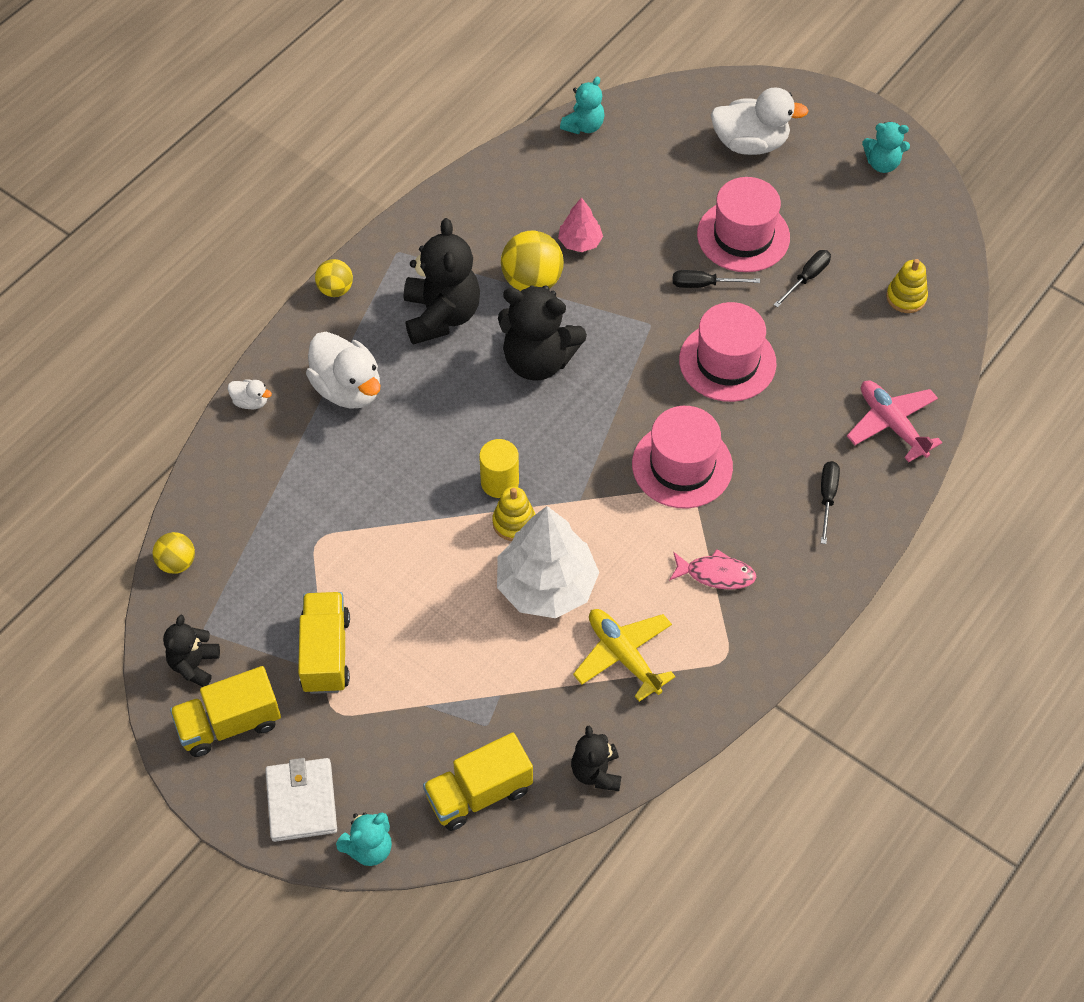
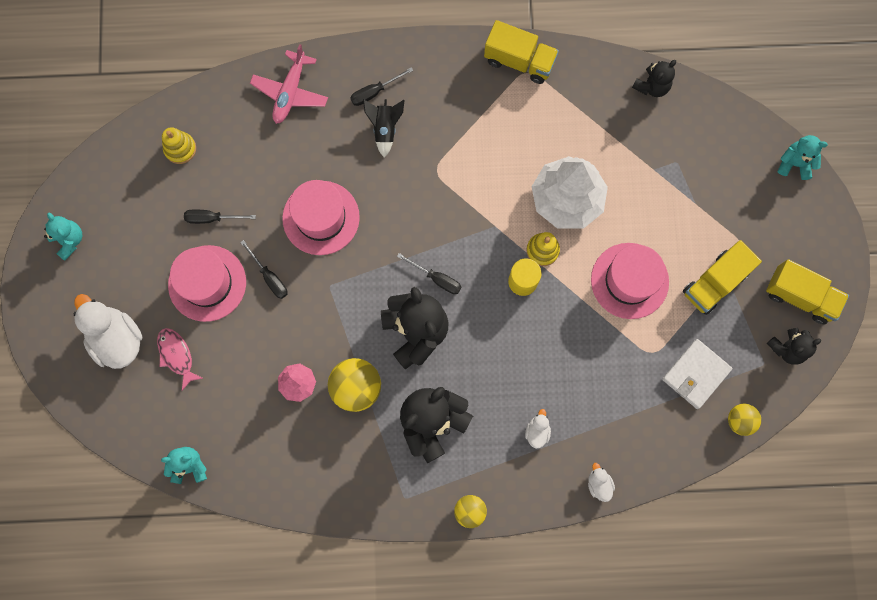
camera: 130 degrees left, 20 degrees up
white wallet [265,758,337,842] -> white wallet moved to [662,339,732,409]
white duck [306,332,380,409] -> white duck [525,409,551,449], size x0.46
yellow truck [423,732,533,831] -> yellow truck moved to [484,20,559,84]
yellow plane [573,609,676,702] -> none
pink hat [632,406,733,509] -> pink hat moved to [591,243,669,319]
pink fish [669,549,757,590] -> pink fish moved to [157,328,204,391]
none -> black rocket [363,99,405,158]
none -> black screwdriver [397,253,461,294]

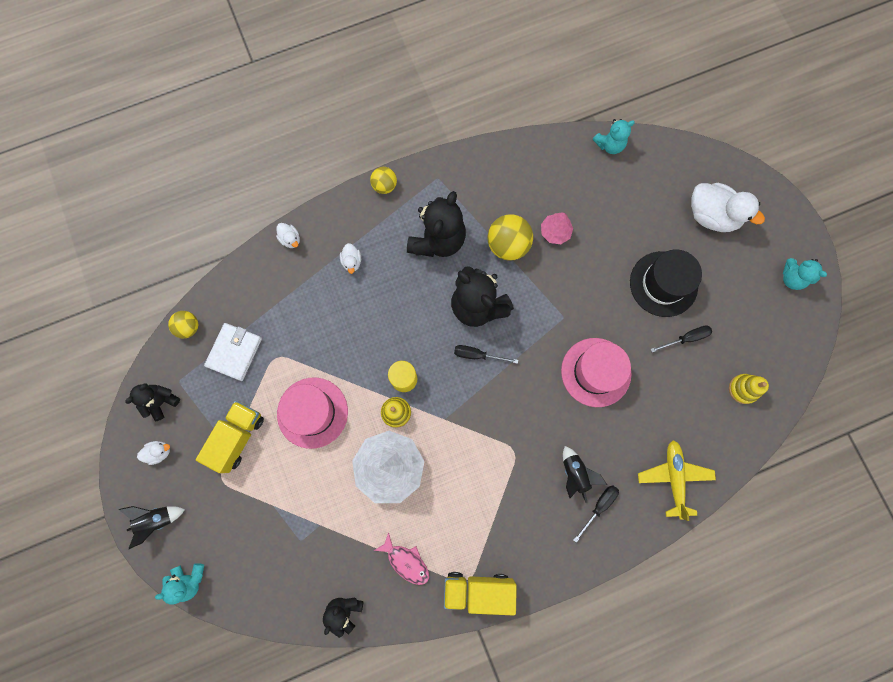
camera: 160 degrees right, 0 degrees up
pink fish [157,328,204,391] -> pink fish moved to [374,532,429,585]
pink hat [168,245,246,322] -> black hat [630,250,702,317]
black screwdriver [240,240,288,299] -> none
pink plane [250,44,328,124] -> yellow plane [638,440,716,521]
yellow truck [766,259,849,325] -> white duck [137,441,170,465]
none -> black rocket [119,506,185,549]

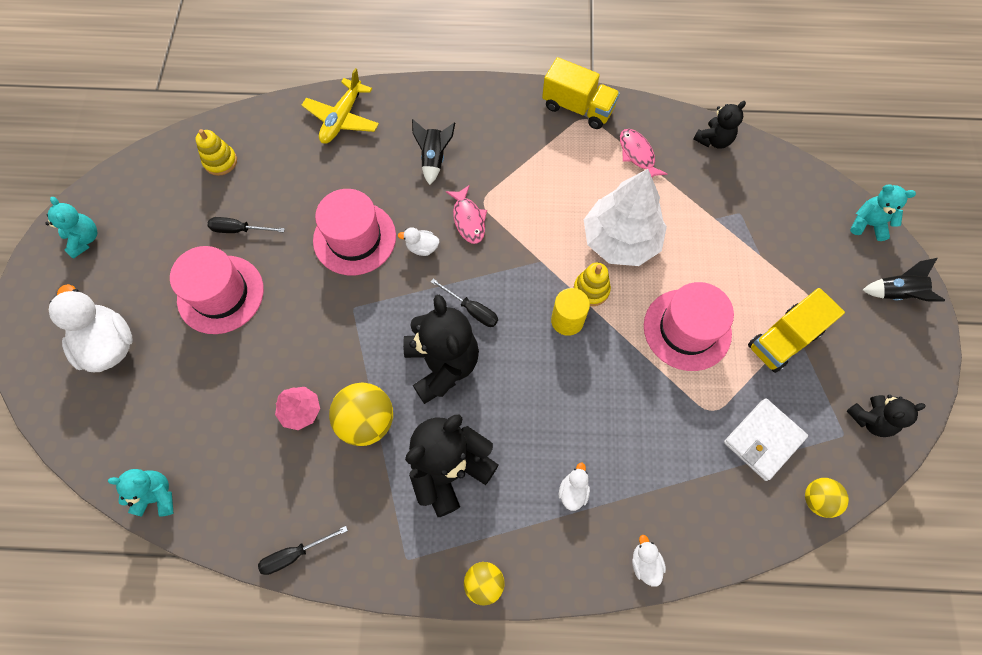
camera: 155 degrees left, 10 degrees down
white duck [137,441,170,465] -> white duck moved to [398,227,440,256]
black screwdriver [574,485,619,543] -> black screwdriver moved to [258,526,348,575]
black hat [630,250,702,317] -> pink hat [170,246,264,334]
none -> pink fish [446,185,487,244]

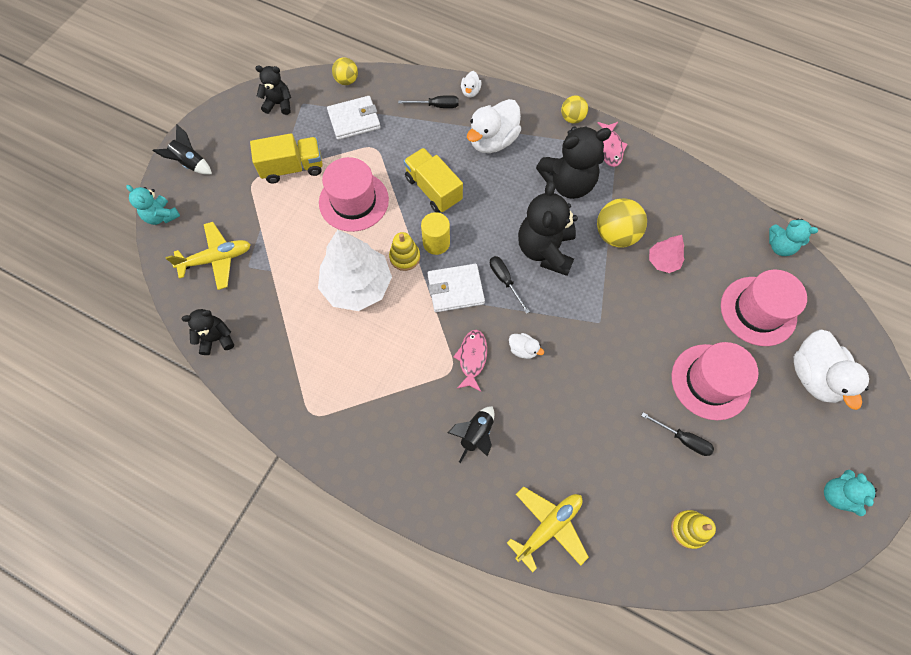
camera: 155 degrees left, 0 degrees up
black screwdriver [258,526,348,575] -> black screwdriver moved to [398,95,458,108]
pink hat [313,189,396,275] -> pink hat moved to [721,270,807,346]
yellow truck [542,57,620,129] -> yellow truck moved to [404,148,463,213]
white duck [559,463,590,511] -> white duck [467,99,521,153], size x2.16
pink fish [620,129,667,177] -> pink fish moved to [598,122,628,167]
none -> yellow plane [165,222,251,290]
none -> white wallet [428,264,485,312]

